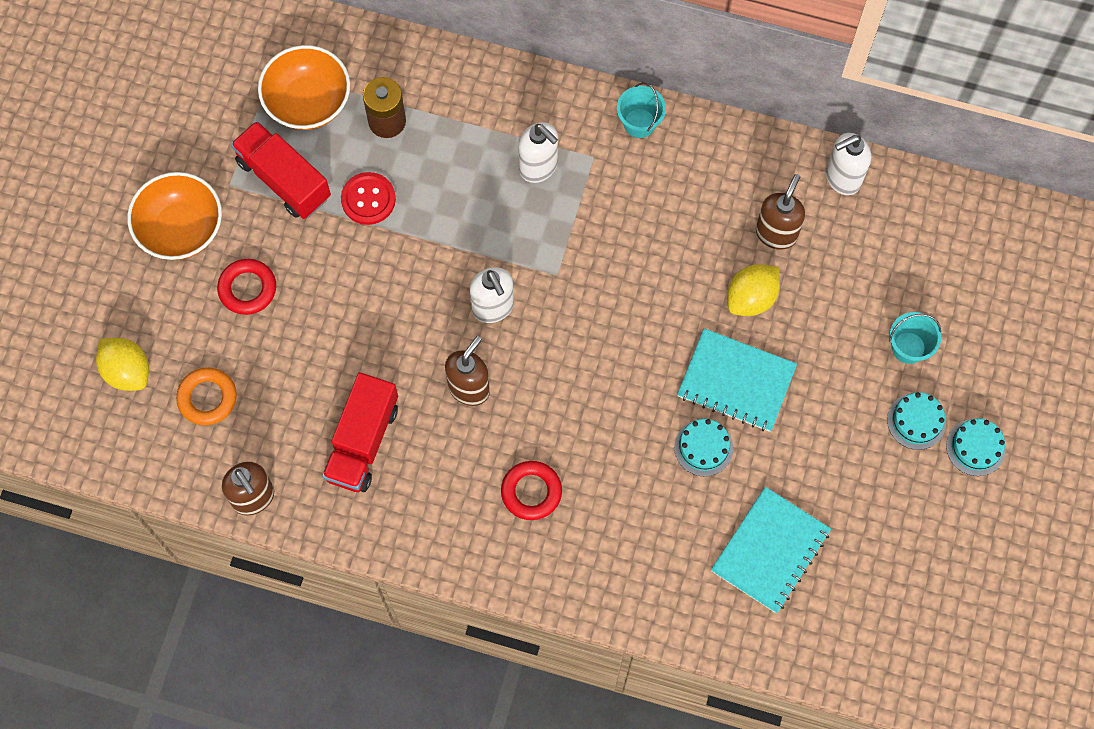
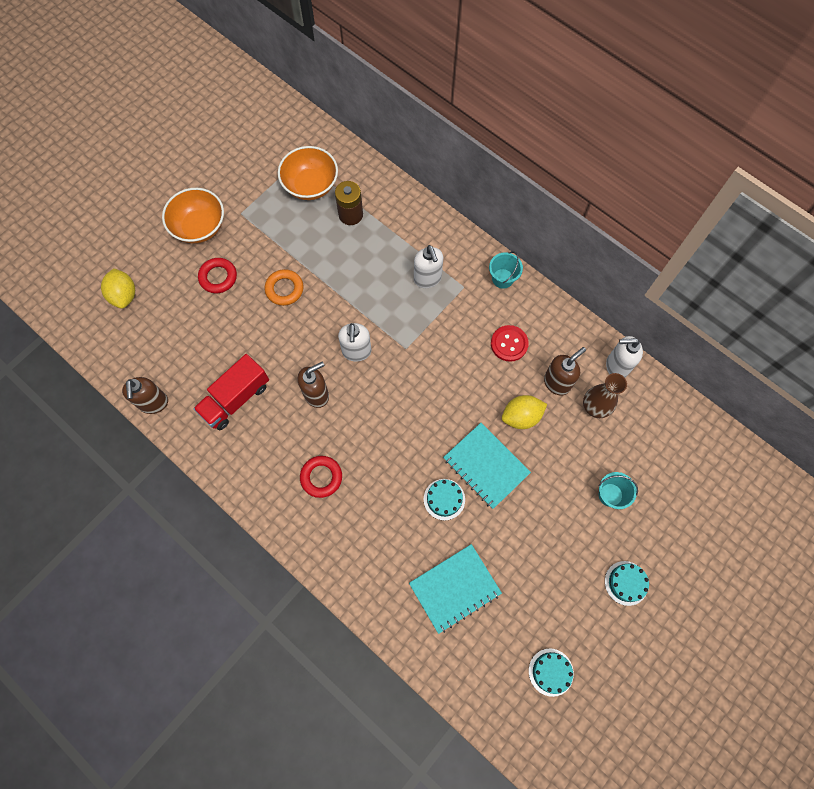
camera: 25 degrees right, 0 degrees up
orange ring [176,367,237,425] -> orange ring moved to [265,269,304,306]
red truck [231,121,331,219] -> none
red button [341,172,396,225] -> red button moved to [491,325,529,362]
turquoise cake [887,392,946,450] -> turquoise cake moved to [529,648,574,697]
none -> brown vase [583,373,627,418]

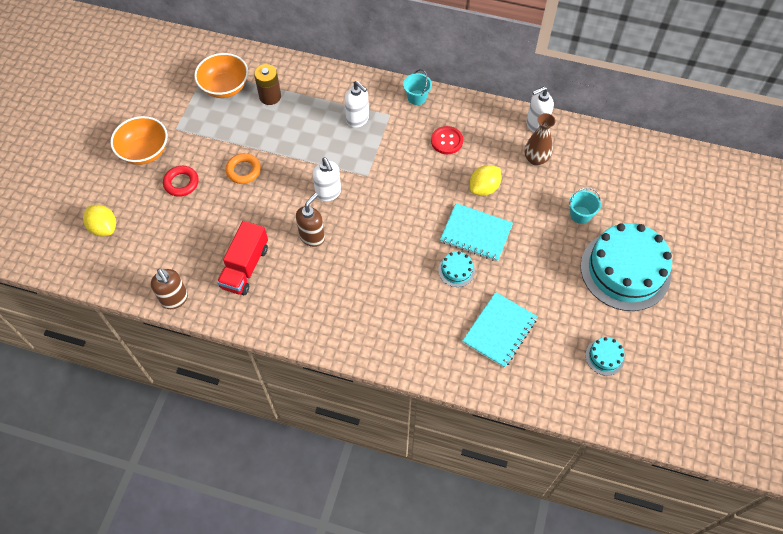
camera: 25 degrees left, 10 degrees down
red ring [300,456,342,498] -> none
brown soap dispenser [544,347,586,395] -> none
turquoise cake [605,561,649,606] -> turquoise cake [581,223,672,311], size x2.44

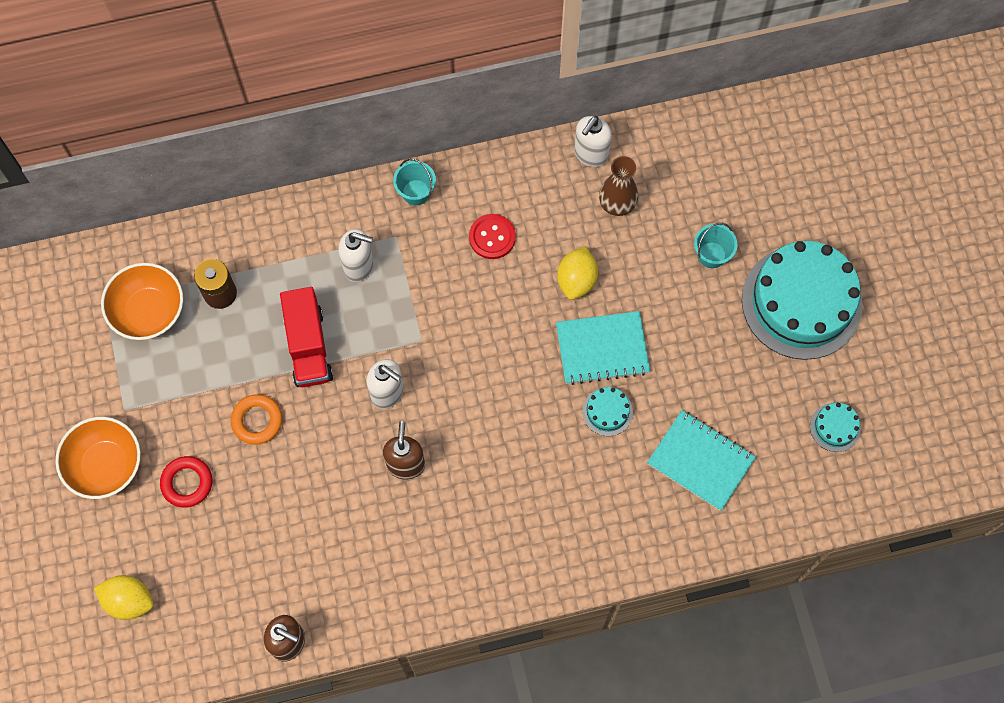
camera: 30 degrees left, 10 degrees up
red truck [217,221,268,295] -> red truck moved to [280,287,333,387]
turquoise notebook [462,292,538,368] -> turquoise notebook turned 60 degrees counterclockwise [647,410,756,511]

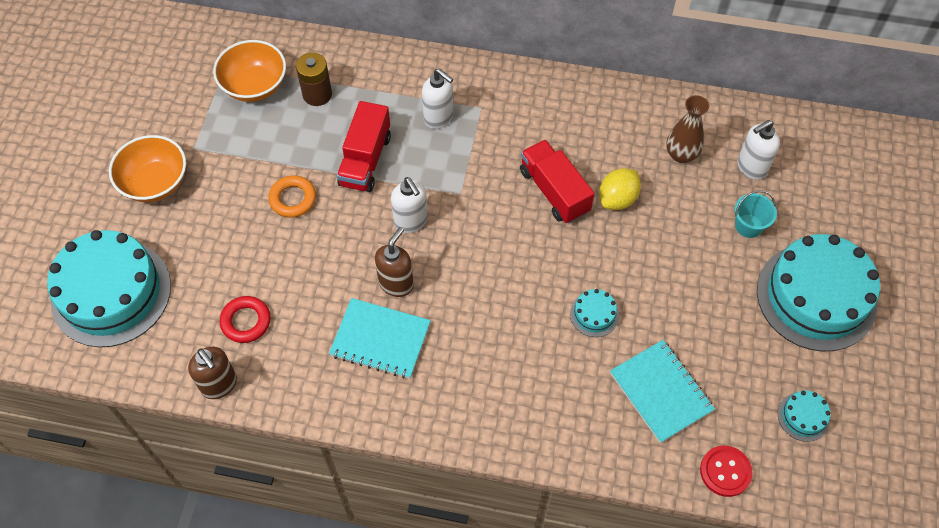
camera: 25 degrees right, 10 degrees down
yellow lemon [94,575,154,620] -> turquoise cake [47,230,171,347]
red ring [160,456,213,508] -> red ring moved to [220,296,271,343]
turquoise bucket [393,159,436,205] -> none
red button [469,214,516,259] -> red button moved to [700,446,753,497]
turquoise notebook [556,311,650,385] -> turquoise notebook moved to [329,298,431,379]
white soap dispenser [574,116,612,167] -> white soap dispenser moved to [737,120,780,180]
none -> red truck [520,140,595,223]

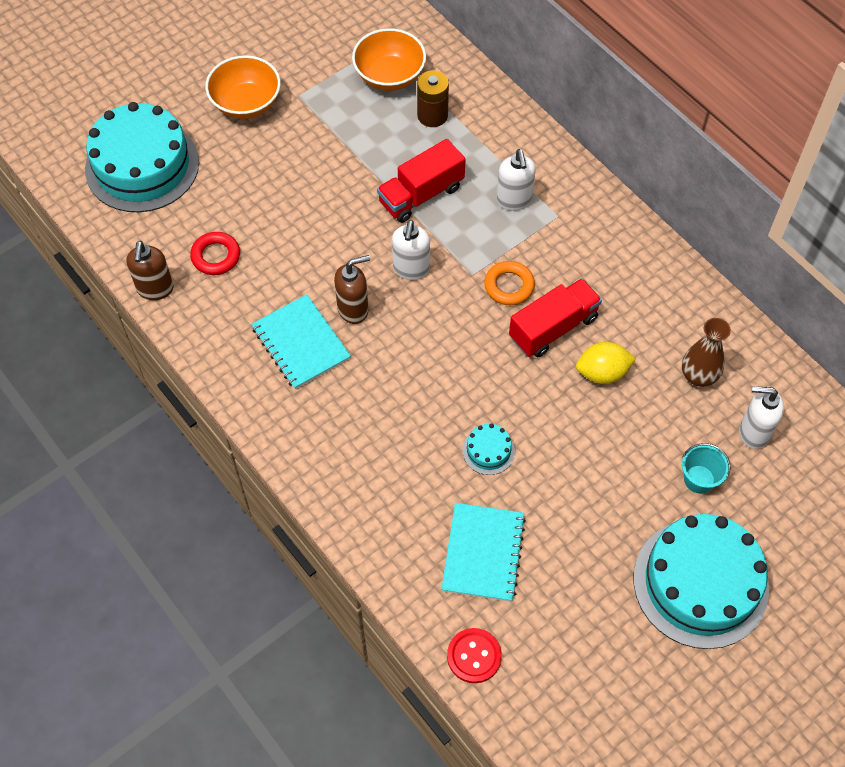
camera: 40 degrees right, 0 degrees up
orange ring [268,175,316,218] -> orange ring moved to [484,261,535,305]
red truck [520,140,595,223] -> red truck turned 45 degrees clockwise [509,278,602,357]
turquoise cake [778,390,831,442] -> none

